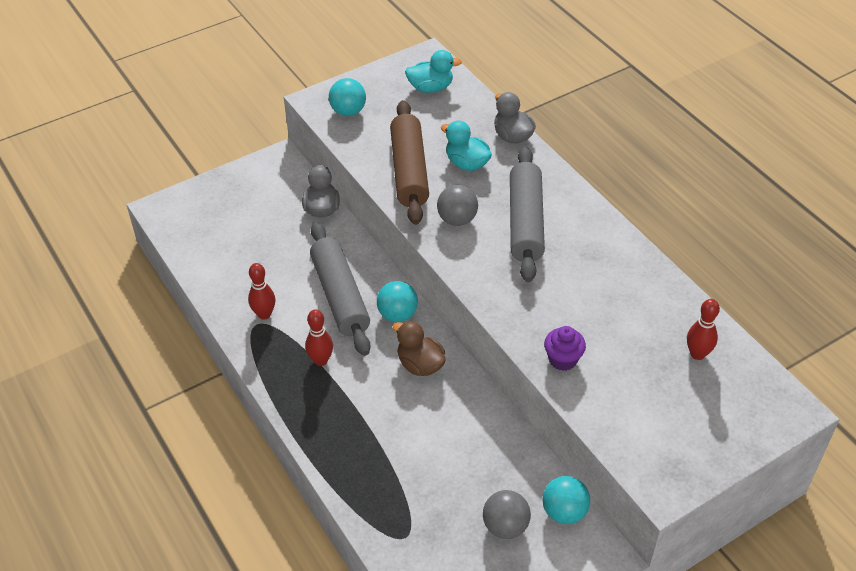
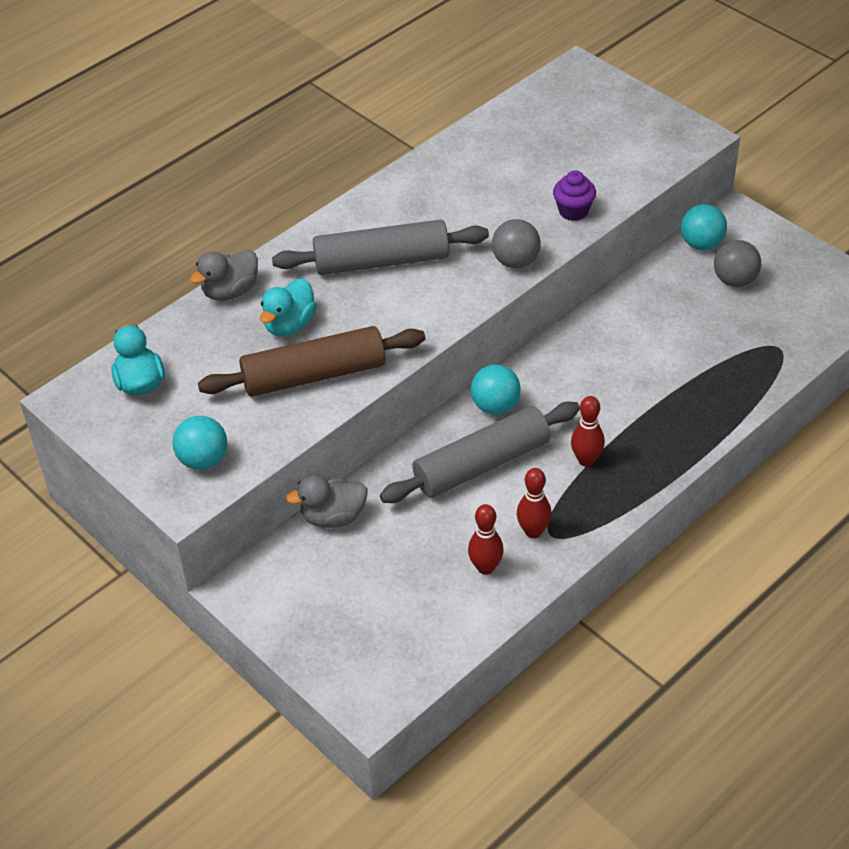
camera: 100 degrees left, 0 degrees up
brown duck [393,321,446,376] -> none
grey ball [437,185,478,226] -> grey ball moved to [492,219,541,268]
red bowling pin [687,299,720,360] -> red bowling pin moved to [468,504,504,575]

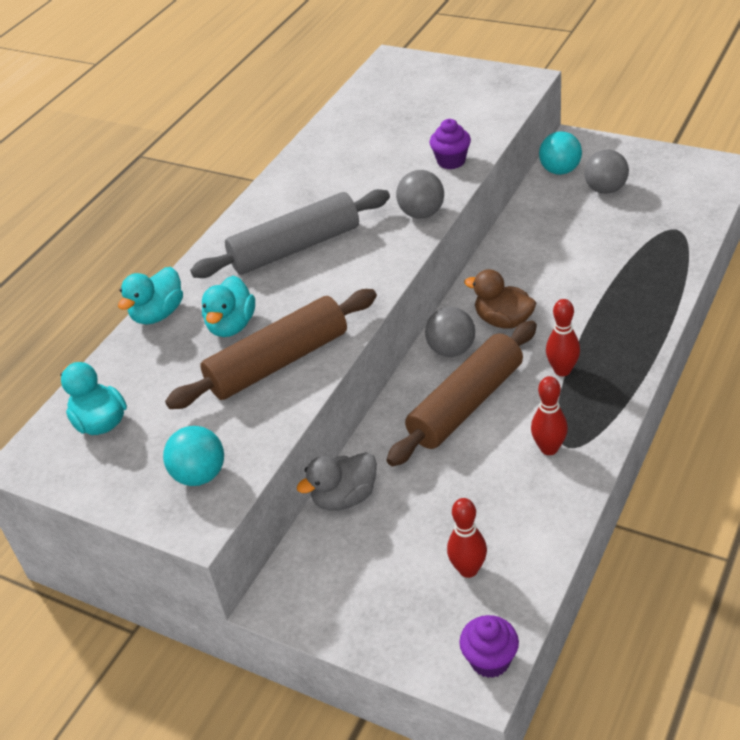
camera: 15 degrees left, 5 degrees down
grey duck [190,250,258,301] -> turquoise duck [118,267,183,325]
grey rolling pin [380,402,580,503] -> brown rolling pin [387,320,537,466]
red bowling pin [468,504,504,575] -> red bowling pin moved to [447,498,487,578]
turquoise ball [471,365,521,414] -> grey ball [425,307,475,357]
none -> purple cupcake [459,615,519,678]
none -> brown duck [464,269,536,329]

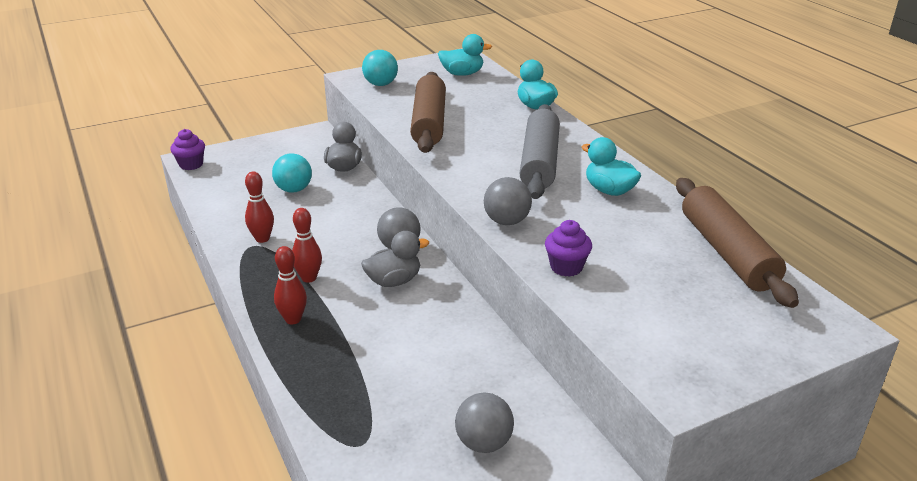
camera: 120 degrees right, 10 degrees down
turquoise duck [202,275,255,337] -> turquoise duck moved to [582,137,641,196]
brown rolling pin [387,320,537,466] -> brown rolling pin moved to [676,178,799,308]
red bowling pin [447,498,487,578] -> red bowling pin moved to [274,246,307,324]
brown duck [464,269,536,329] -> grey duck [361,231,429,287]
turquoise ball [539,131,582,175] -> turquoise ball moved to [272,153,312,193]

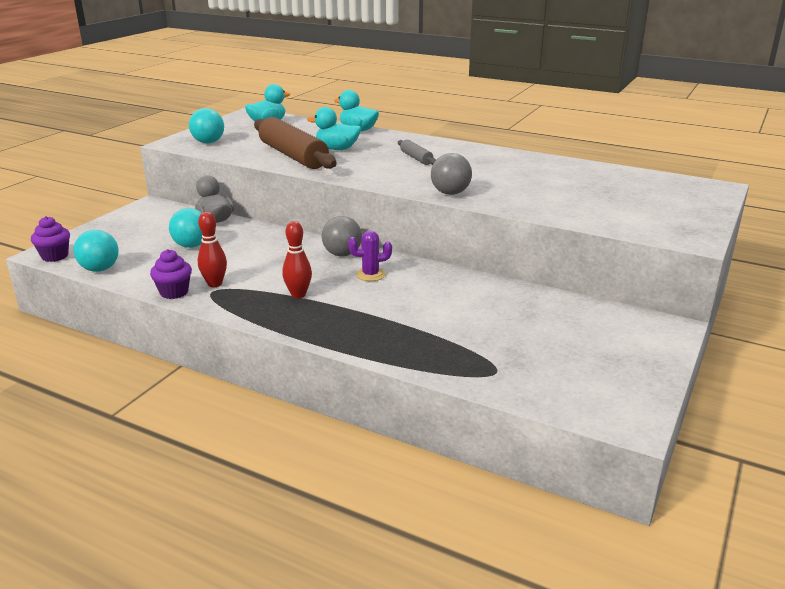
camera: 35 degrees left, 5 degrees down
red bowling pin [274,246,307,324] -> none
grey duck [361,231,429,287] -> purple cactus [348,231,392,281]
grey ball [455,392,514,453] -> none
grey rolling pin [520,104,560,199] -> grey rolling pin [398,140,436,165], size x0.46
purple cupcake [545,220,592,277] -> purple cupcake moved to [150,249,192,299]
turquoise duck [582,137,641,196] -> turquoise duck moved to [307,107,361,150]
brown rolling pin [676,178,799,308] -> none
none -> turquoise ball [73,230,119,272]

